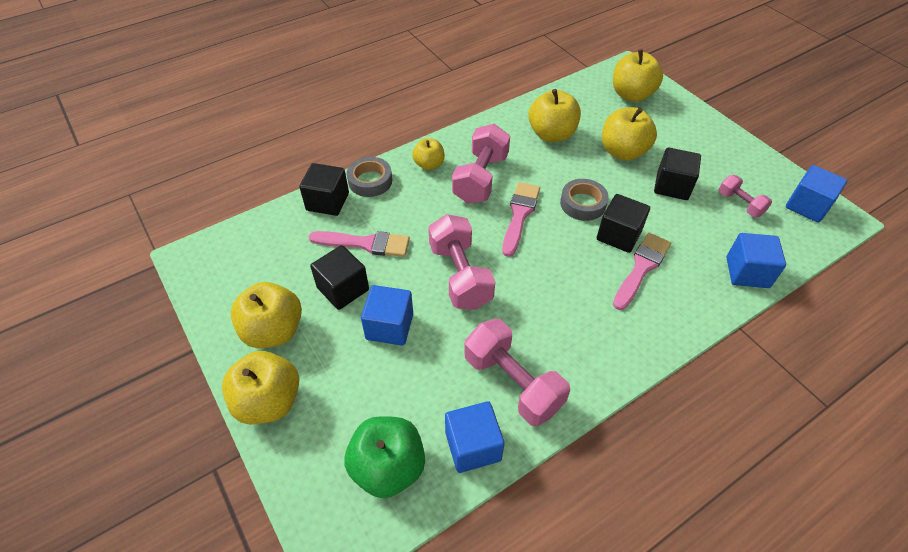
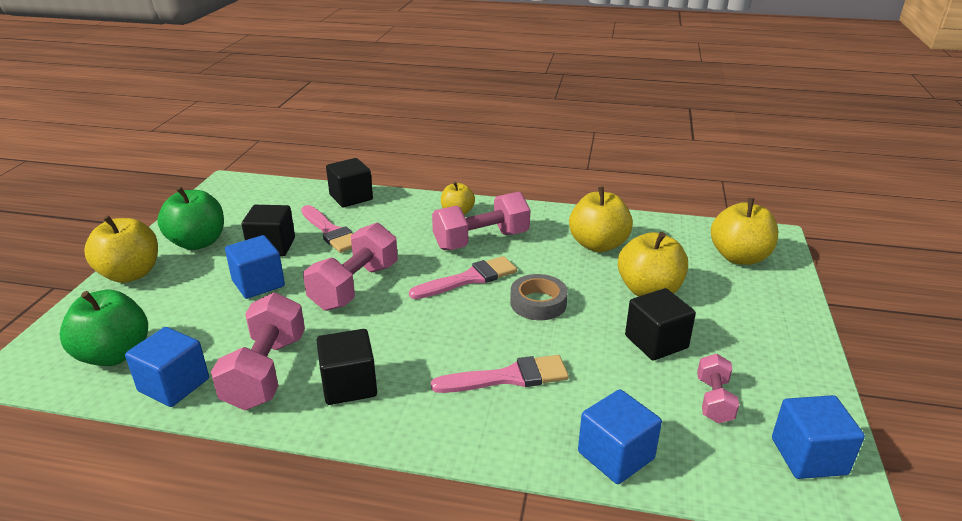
camera: 45 degrees right, 20 degrees down
yellow apple [231,282,302,348] -> green apple [157,186,224,250]
grey tape [347,157,392,197] -> none
black cube [597,194,650,253] -> black cube moved to [317,329,377,405]

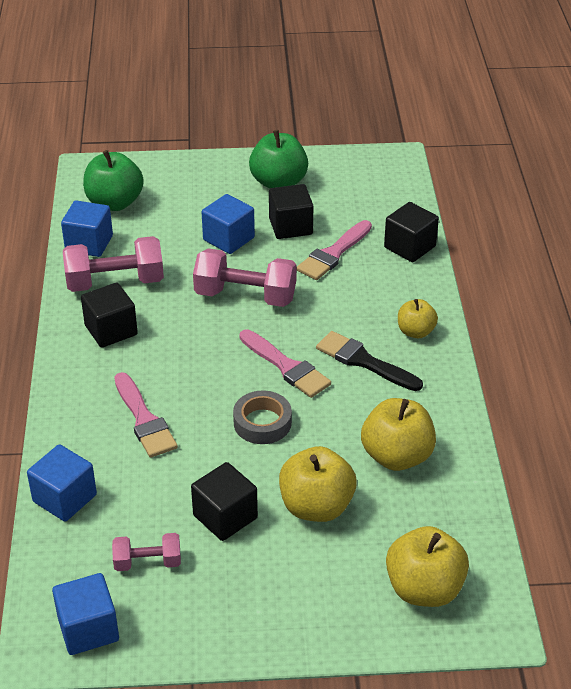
camera: 75 degrees right, 10 degrees up
yellow apple [84,215,158,283] -> none
pink dumbbell [432,191,530,250] -> black brush [316,331,423,391]

